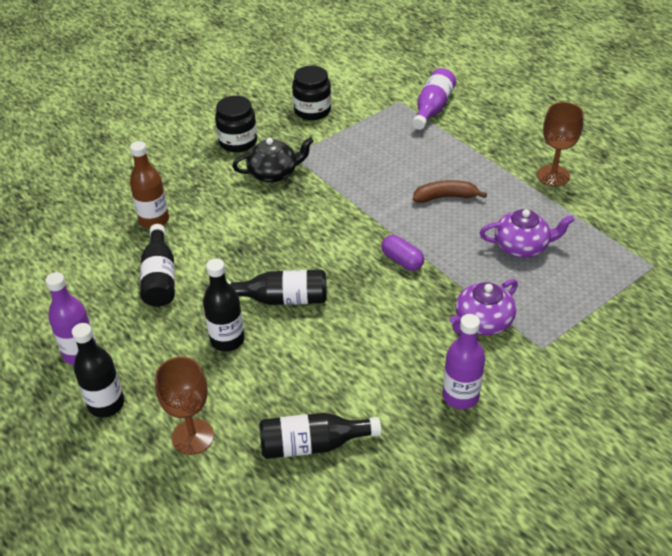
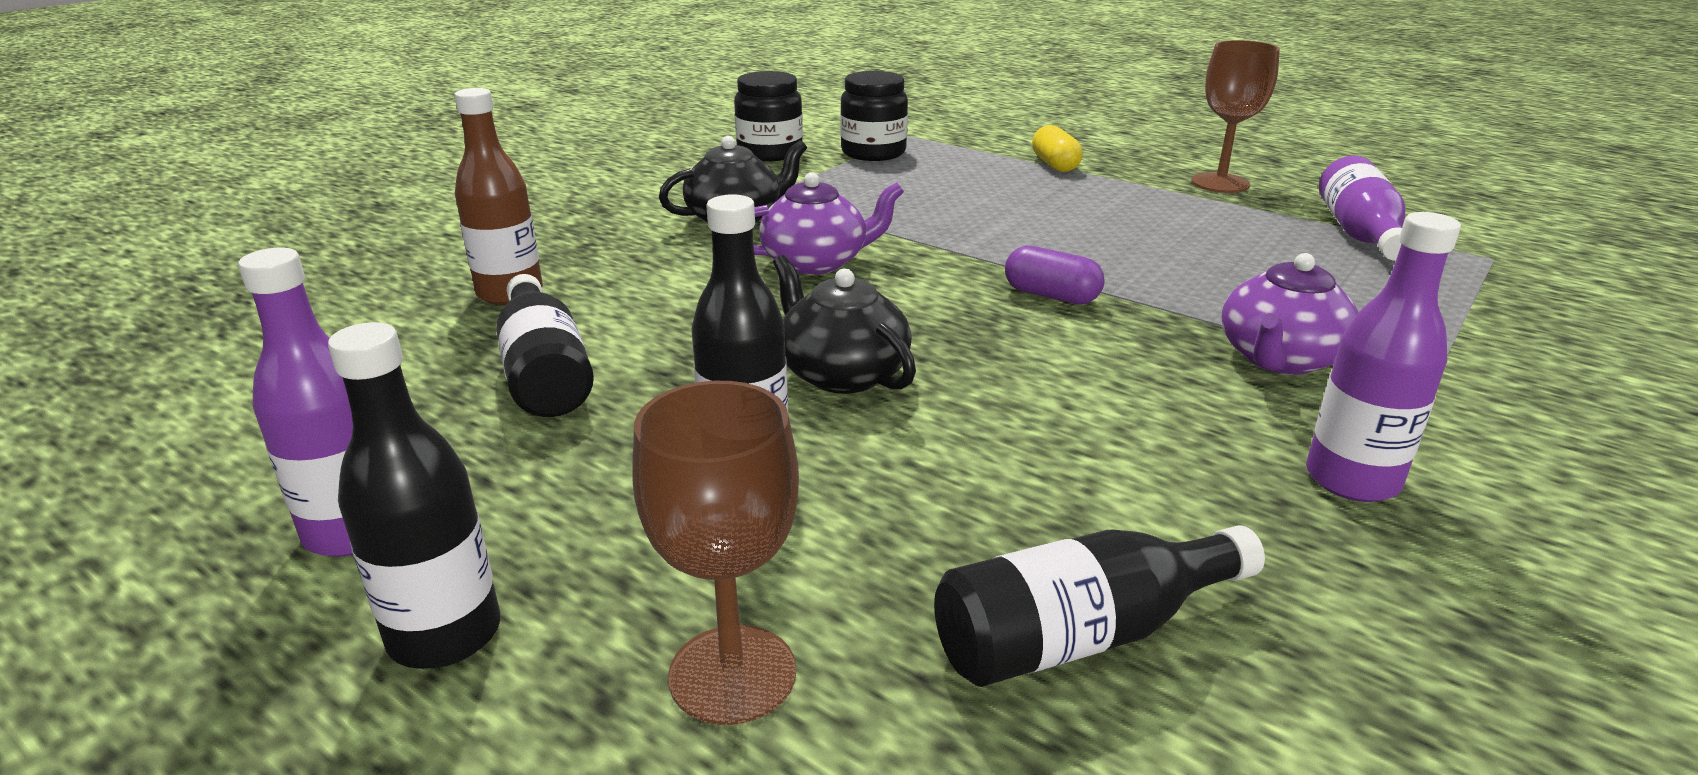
camera: 15 degrees left, 15 degrees down
black jar [215,96,257,152] -> black jar moved to [840,71,908,161]
black bottle [227,270,327,305] -> black teapot [773,255,916,394]
purple bottle [412,68,456,130] -> purple bottle moved to [1319,156,1405,261]
brown banana [413,180,487,203] -> none
purple teapot [479,209,574,258] -> purple teapot moved to [754,172,904,275]
none -> yellow capsule [1032,125,1083,172]

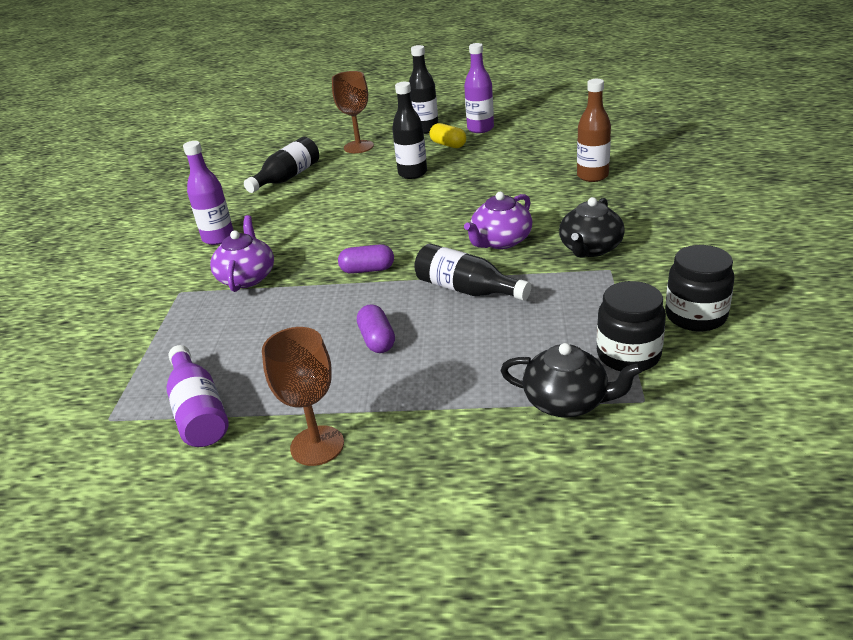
camera: 150 degrees right, 5 degrees up
black bottle [496,274,594,417] -> black bottle moved to [414,243,531,301]
black teapot [773,255,916,394] -> black teapot moved to [500,343,643,418]
yellow capsule [1032,125,1083,172] -> yellow capsule moved to [430,123,466,148]
none -> purple capsule [357,305,395,353]

